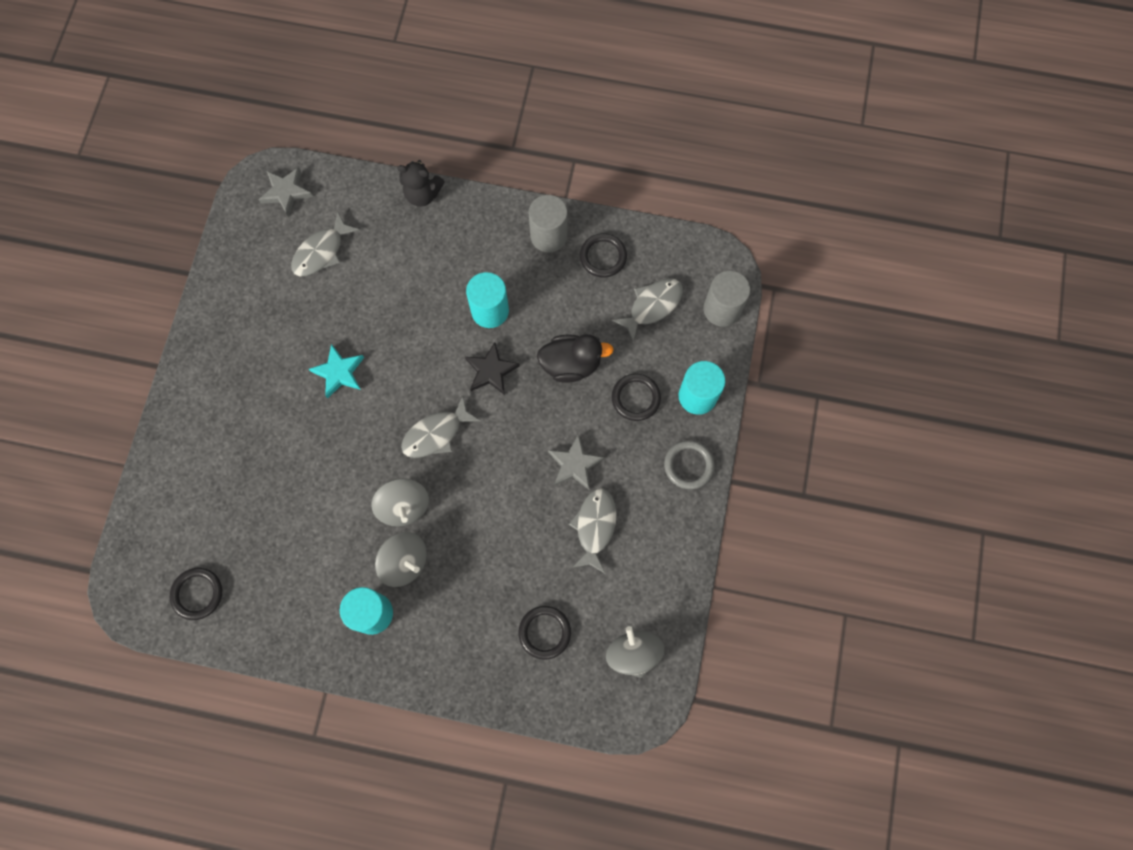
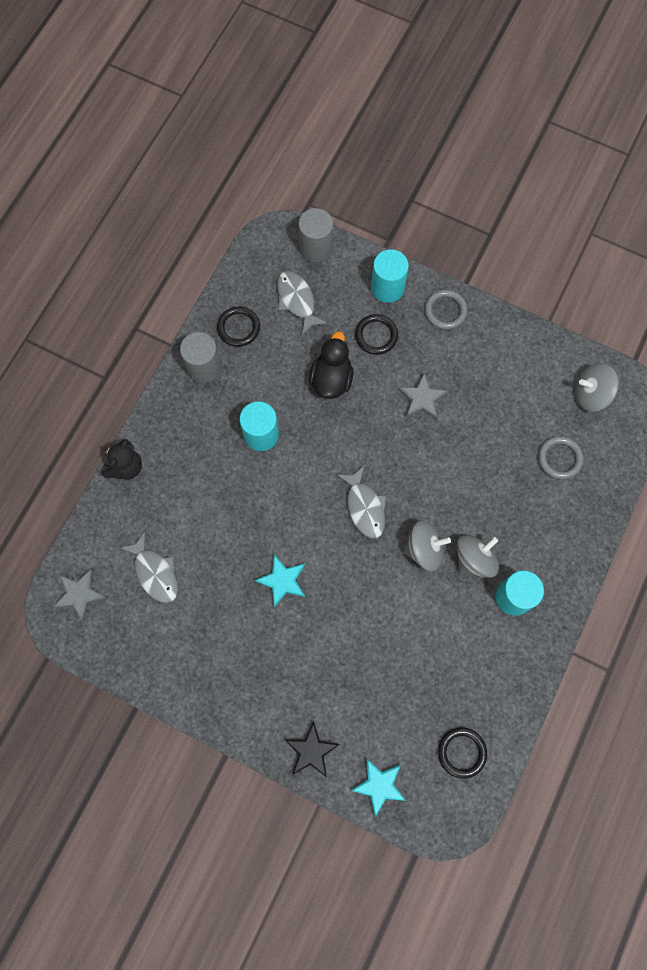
camera: 75 degrees left, 0 degrees up
black star [465,342,520,395] -> black star moved to [285,722,340,777]
black ring [518,606,571,660] -> grey ring [538,436,583,479]
grey fish [569,488,617,573] -> none
none -> turquoise star [351,758,406,817]

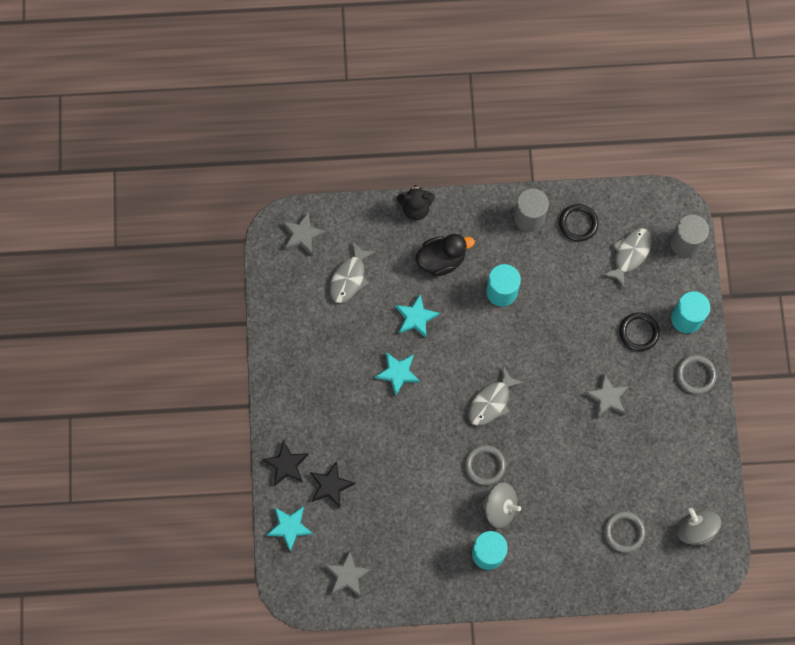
camera: 60 degrees right, 0 degrees up
black duck [309,331,354,399] -> black duck moved to [416,234,475,276]
grey spinning top [404,521,451,572] -> grey ring [465,445,506,485]
black ring [438,727,487,779] -> grey star [325,551,372,596]
none -> black star [310,461,355,508]
none -> turquoise star [395,294,440,338]

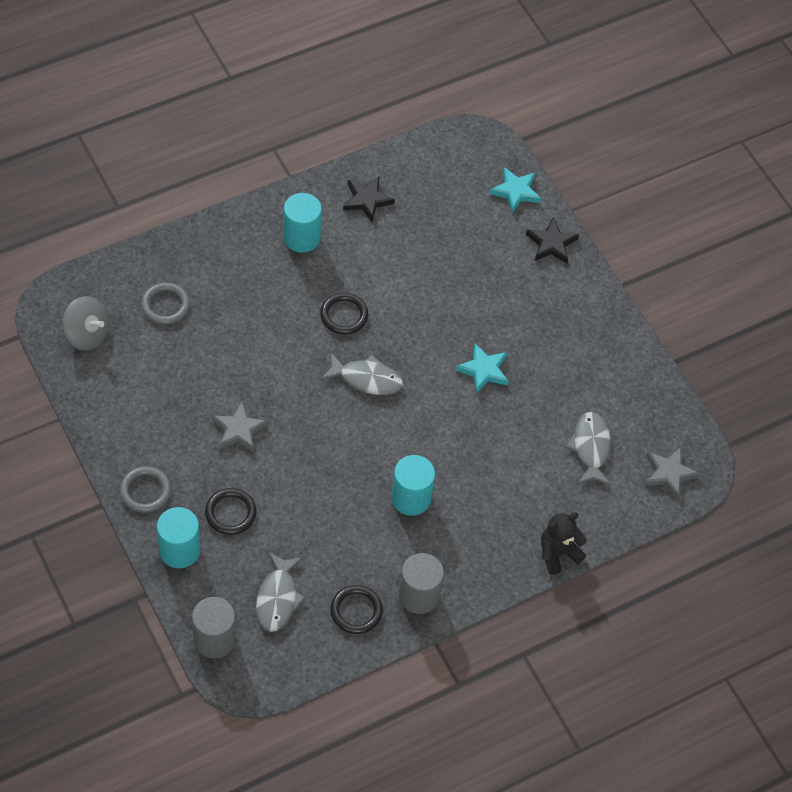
camera: 150 degrees right, 15 degrees down
black star [310,461,355,508] -> black star moved to [343,177,395,222]
grey star [325,551,372,596] -> none
turquoise star [395,294,440,338] -> none
black duck [416,234,475,276] -> none
grey ring [465,445,506,485] -> black ring [320,293,368,335]
grey fish [468,366,524,426] -> grey fish turned 90 degrees clockwise [321,353,403,395]
grey spinning top [482,483,521,528] -> none

